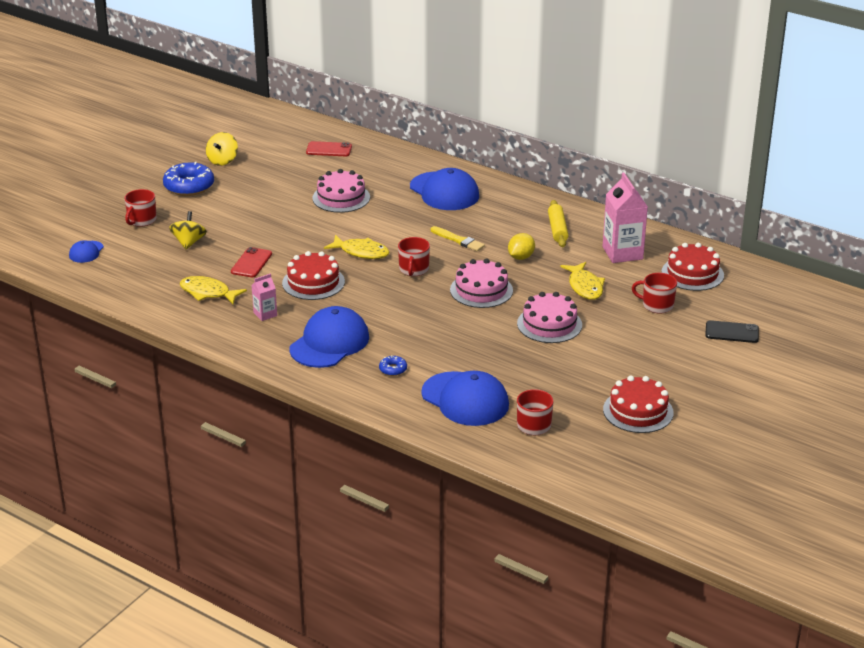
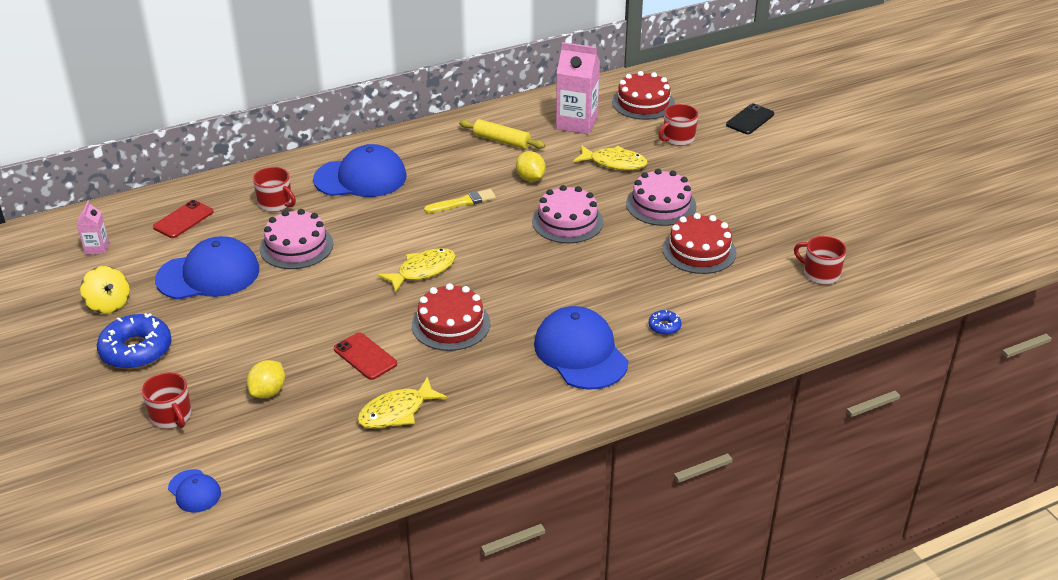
camera: 60 degrees left, 5 degrees up
yellow spinning top [169,211,207,250] -> yellow lemon [247,360,285,398]
pink carton [251,274,277,321] -> pink carton moved to [76,200,109,255]
red mug [398,237,430,276] -> red mug moved to [253,167,296,212]
blue cap [421,371,509,426] -> blue cap moved to [155,236,259,299]
red cake [603,376,674,433] -> red cake moved to [663,213,736,274]

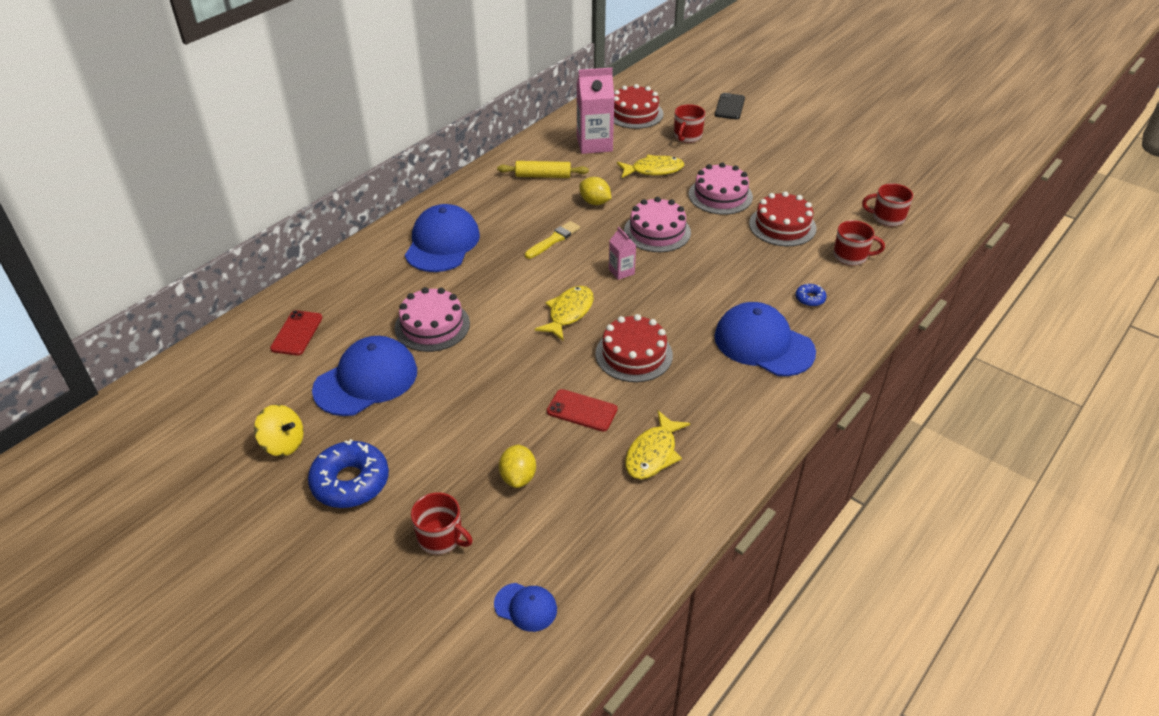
camera: 25 degrees left, 5 degrees up
pink carton [76,200,109,255] -> pink carton moved to [609,227,636,280]
red mug [253,167,296,212] -> red mug moved to [833,220,885,266]
blue cap [313,144,407,197] -> blue cap turned 45 degrees counterclockwise [405,204,480,272]

